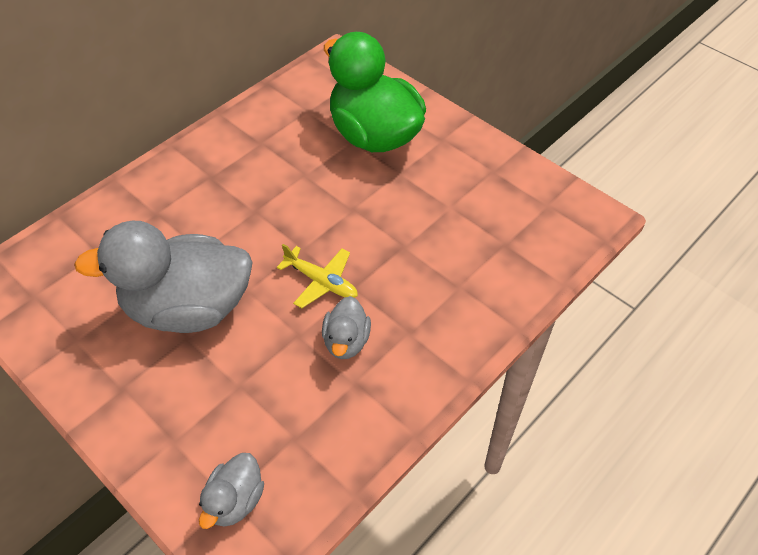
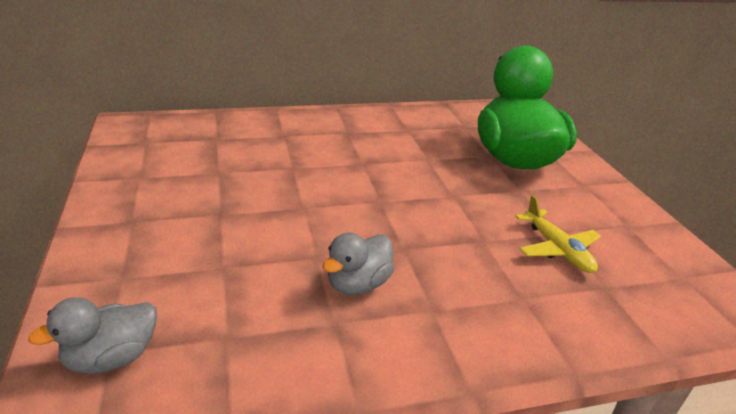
camera: 30 degrees right, 20 degrees down
grey duck [74,221,253,333] -> none
yellow plane [277,244,358,308] -> yellow plane moved to [515,195,601,273]

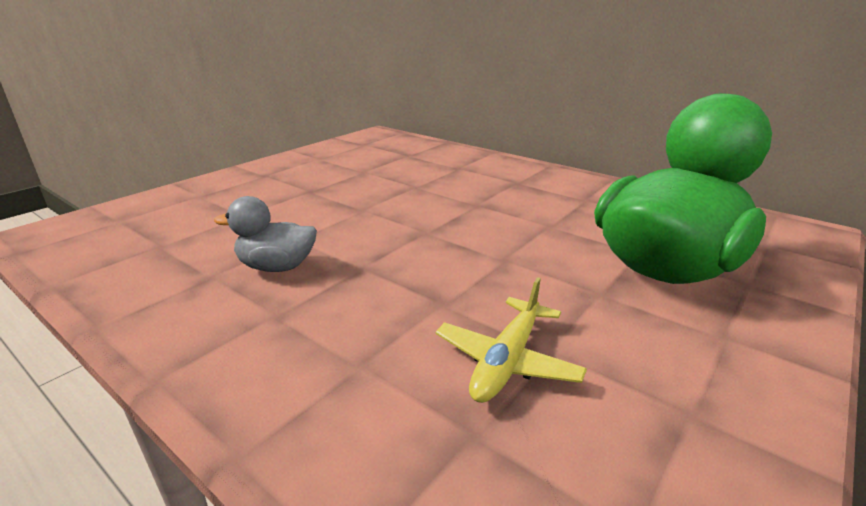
camera: 55 degrees right, 5 degrees down
grey duck [28,297,157,374] -> none

